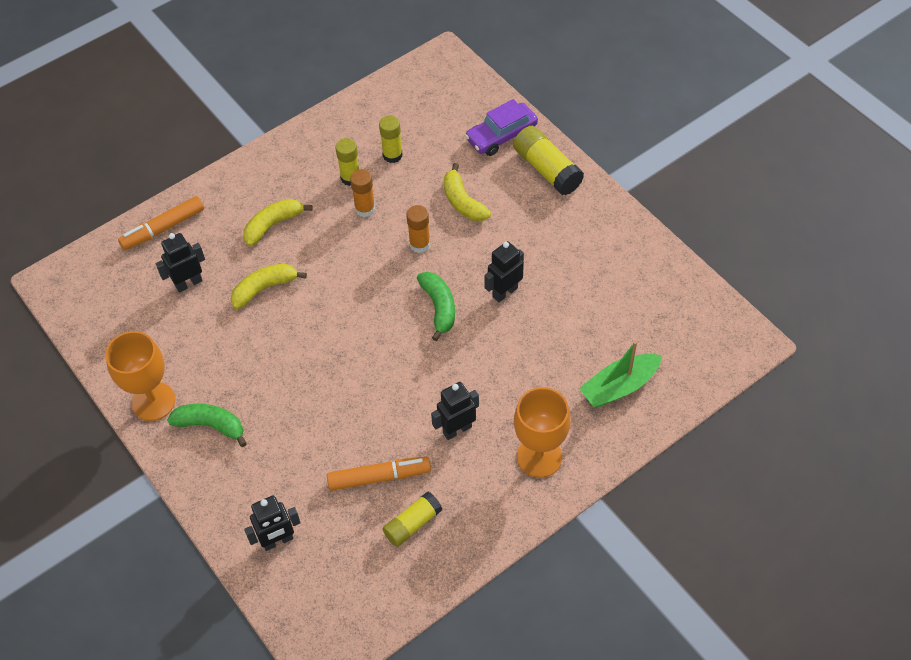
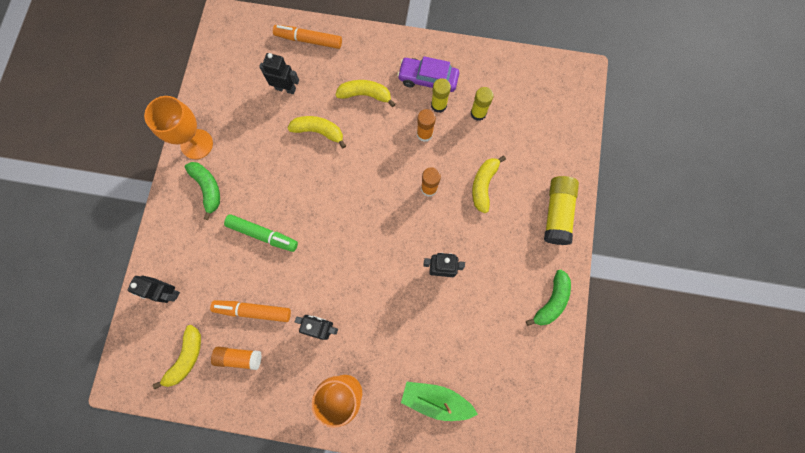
camera: 45 degrees right, 20 degrees up
orange marker [327,457,431,491] -> orange marker turned 150 degrees clockwise [210,300,291,322]
yellow glue stick [382,492,442,547] -> orange glue stick [211,347,262,370]
green banana [417,272,455,341] -> green banana moved to [526,270,571,326]
purple car [465,99,538,156] -> purple car moved to [397,56,459,92]
none -> yellow banana [153,325,201,389]
none -> green marker [224,214,298,252]

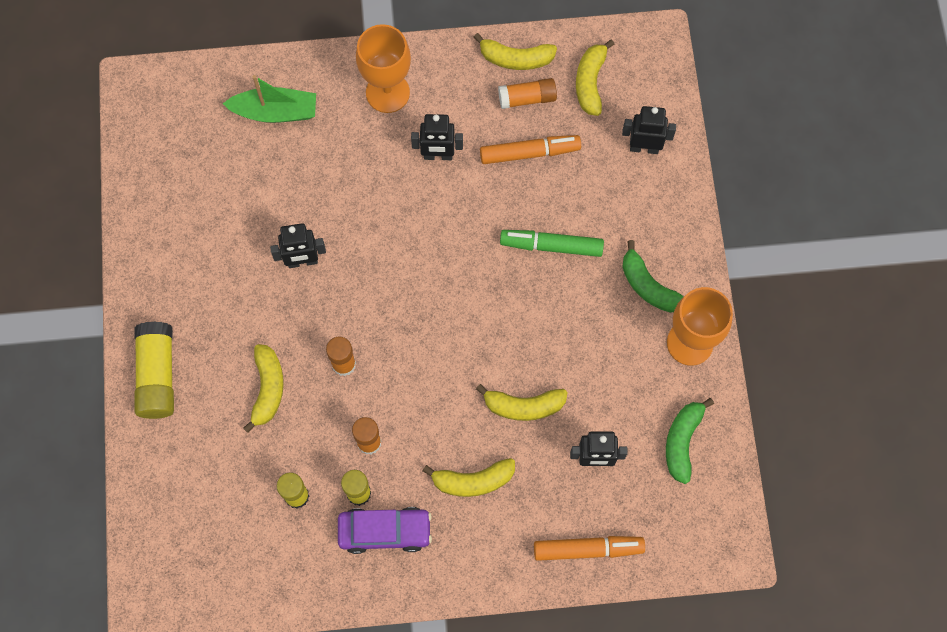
camera: 165 degrees right, 5 degrees down
green banana [526,270,571,326] -> green banana moved to [666,398,714,484]
none -> yellow banana [473,33,557,70]

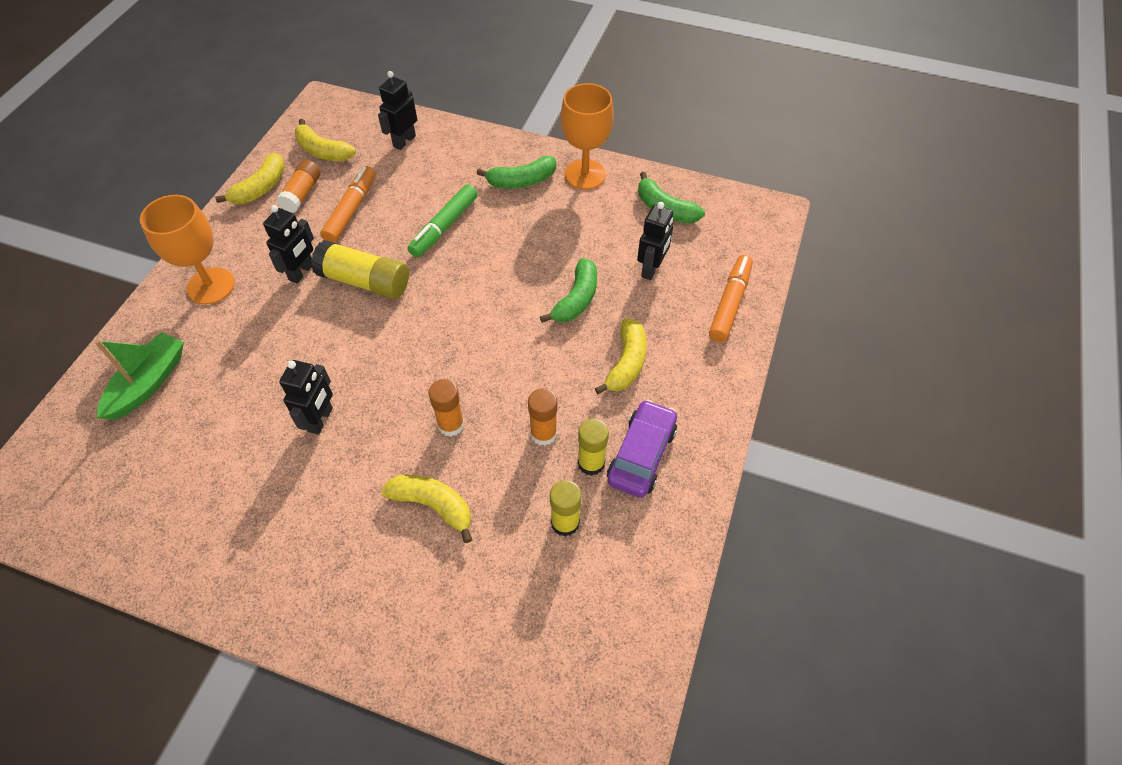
camera: 65 degrees left, 15 degrees down
yellow glue stick [134,321,174,419] -> yellow glue stick moved to [311,240,409,299]
yellow banana [476,384,568,421] -> green banana [540,258,597,323]

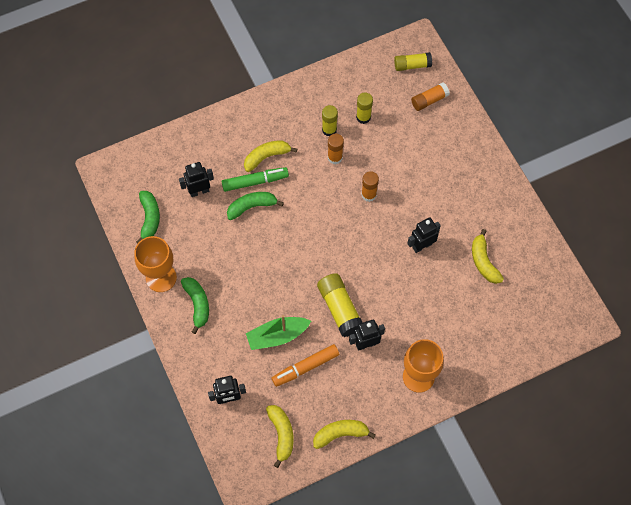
camera: 135 degrees left, 10 degrees up
green boat [95,332,184,420] -> green boat moved to [246,315,311,350]
orange glue stick [276,160,321,213] -> orange glue stick moved to [411,83,450,111]
yellow banana [381,475,472,543] -> yellow banana moved to [472,229,504,284]
green marker [407,184,478,257] -> green marker moved to [221,167,289,192]
green banana [477,156,556,188] -> green banana turned 45 degrees clockwise [181,277,209,334]
purple car [607,399,677,498] -> none
orange marker [709,255,753,342] -> none
none -> yellow glue stick [394,52,432,71]

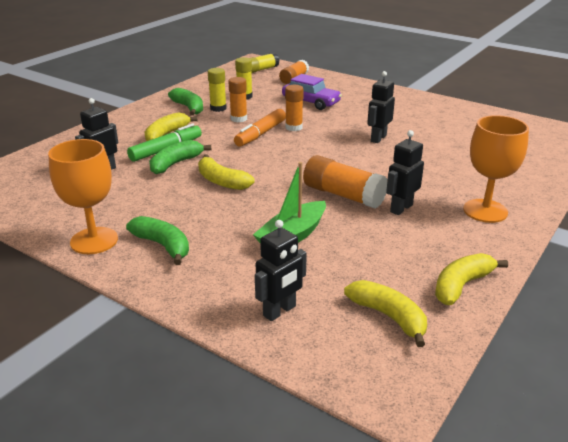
camera: 30 degrees left, 35 degrees down
green banana [136,191,160,243] -> green banana moved to [168,88,203,116]
orange marker [272,344,339,387] -> orange marker moved to [234,109,286,147]
yellow glue stick [317,273,363,337] -> orange glue stick [303,155,387,208]
yellow banana [472,229,504,284] -> yellow banana moved to [198,154,254,190]
none -> purple car [282,74,342,110]

